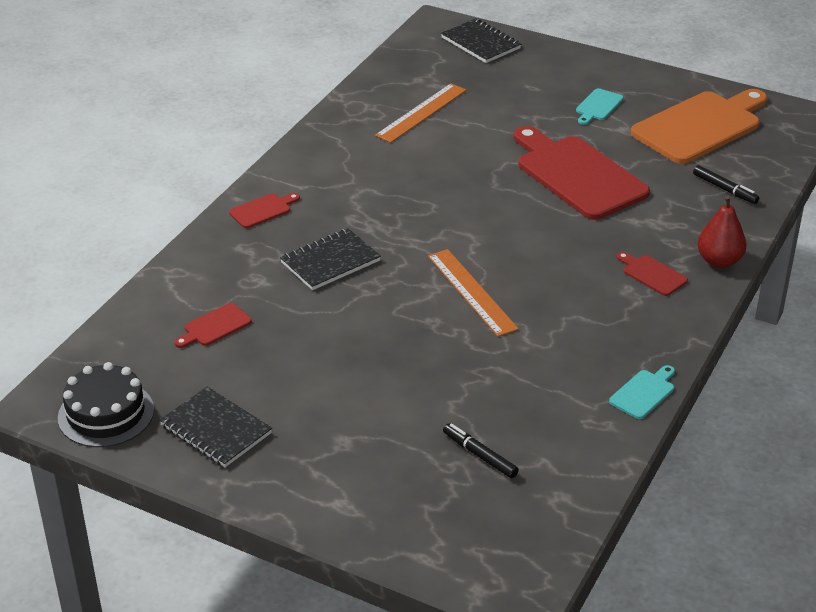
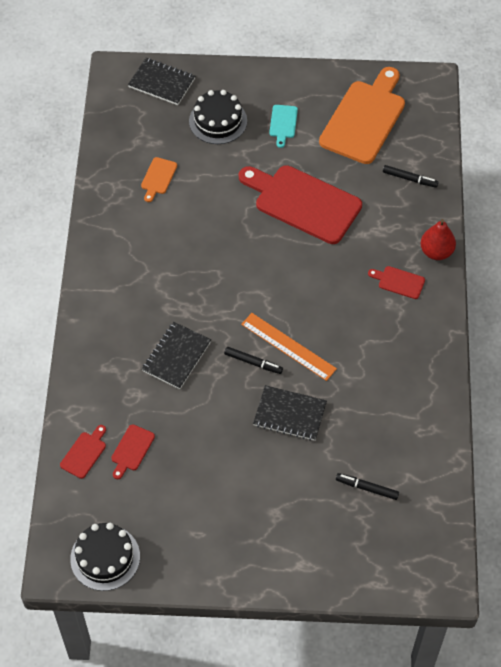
camera: 25 degrees left, 20 degrees up
black notebook [159,387,272,467] -> black notebook moved to [253,385,327,441]
red cutting board [229,193,300,228] -> red cutting board moved to [60,425,106,479]
orange ruler [375,83,466,143] -> orange cutting board [141,157,177,202]
turquoise cutting board [609,365,675,419] -> none
none -> black cake [189,90,247,144]
none -> black marker [224,347,283,374]

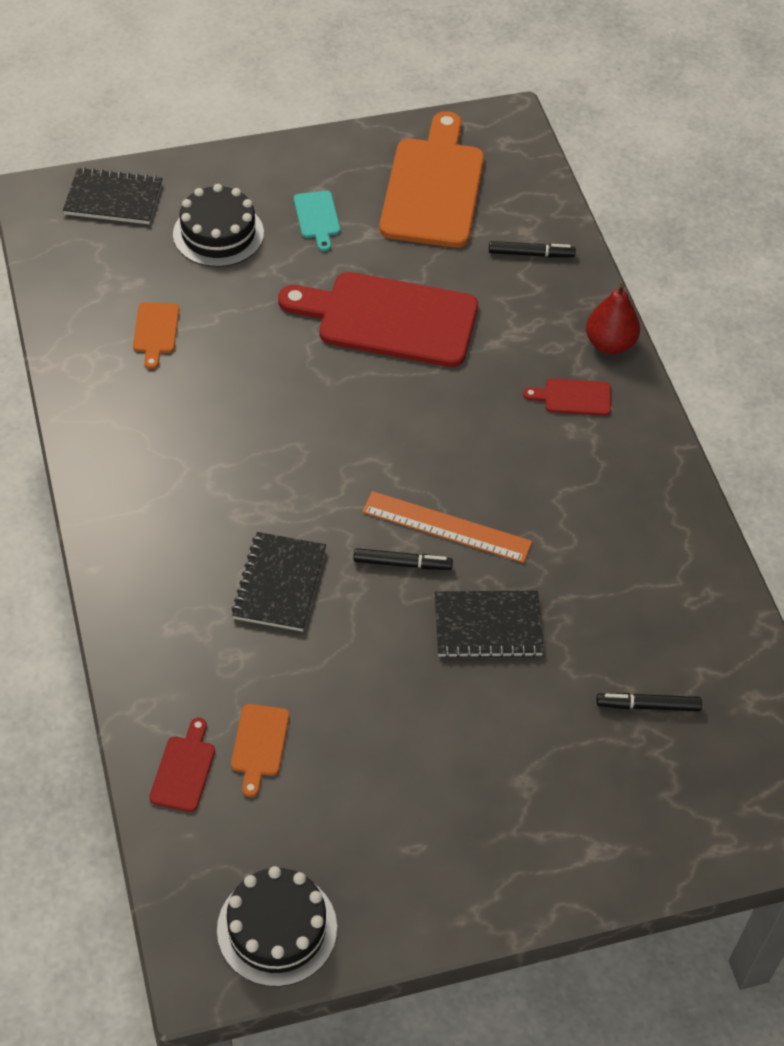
camera: 20 degrees left, 5 degrees down
red cutting board [111,424,155,479] -> orange cutting board [231,704,289,797]

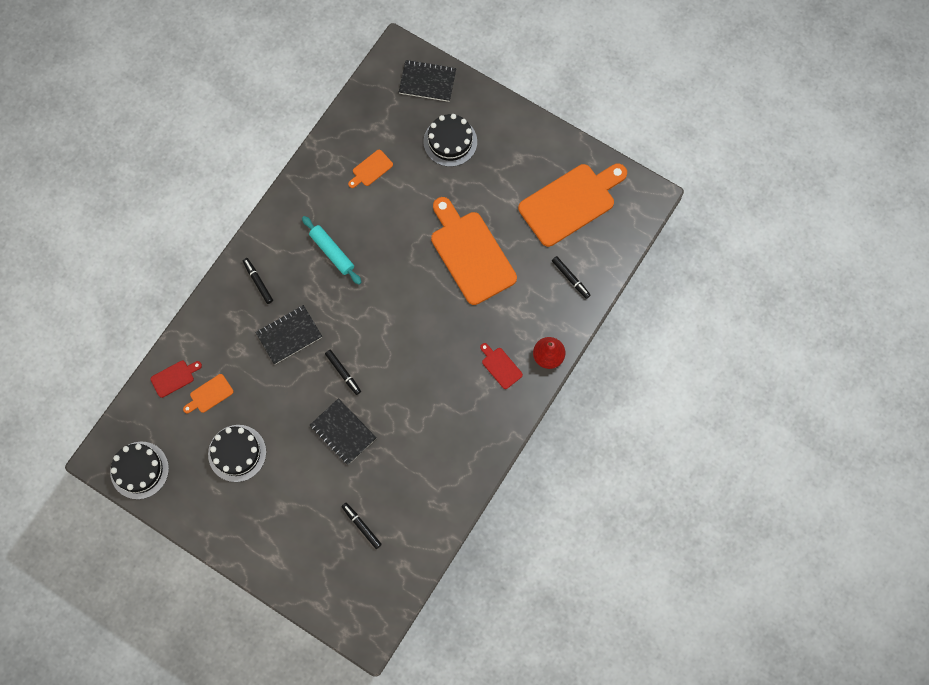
camera: 50 degrees right, 20 degrees up
black notebook [63,167,163,224] -> black notebook turned 45 degrees counterclockwise [399,60,456,102]
red cutting board [278,272,478,367] -> orange cutting board [431,197,517,305]
turquoise cutting board [294,191,340,251] -> none
orange ruler [362,491,532,563] -> none
none -> black cake [208,425,266,482]
none -> black marker [243,258,273,304]
none -> turquoise rolling pin [302,216,362,285]

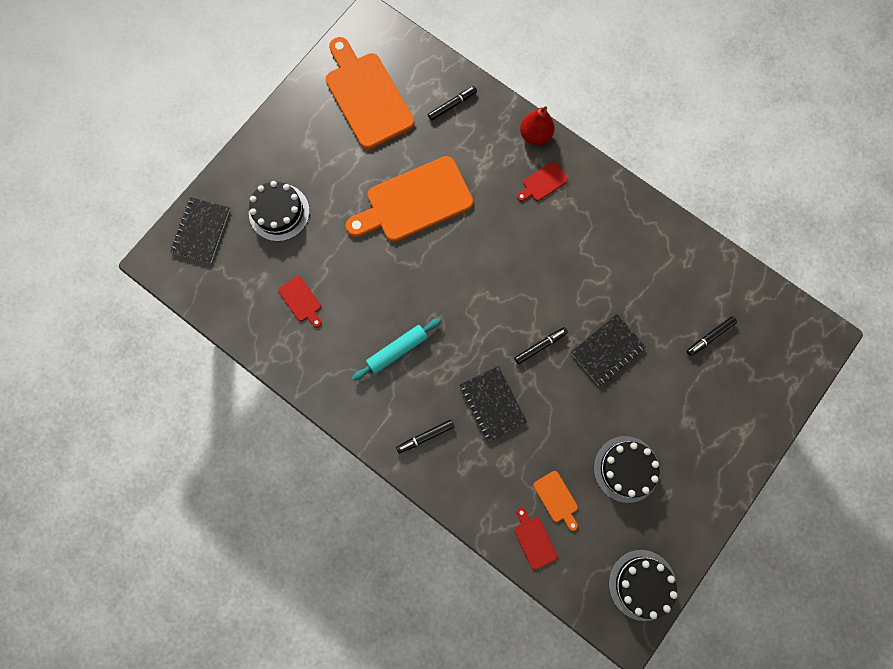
camera: 85 degrees left, 5 degrees up
orange cutting board [348,150,393,188] -> red cutting board [278,276,322,328]

